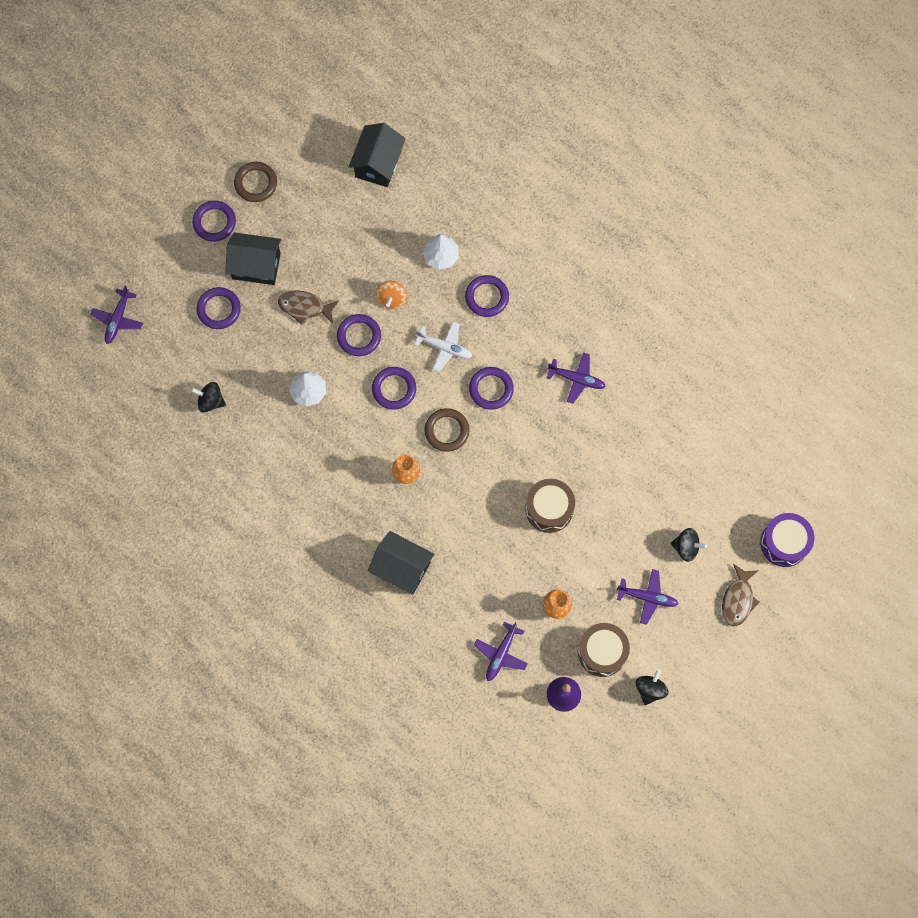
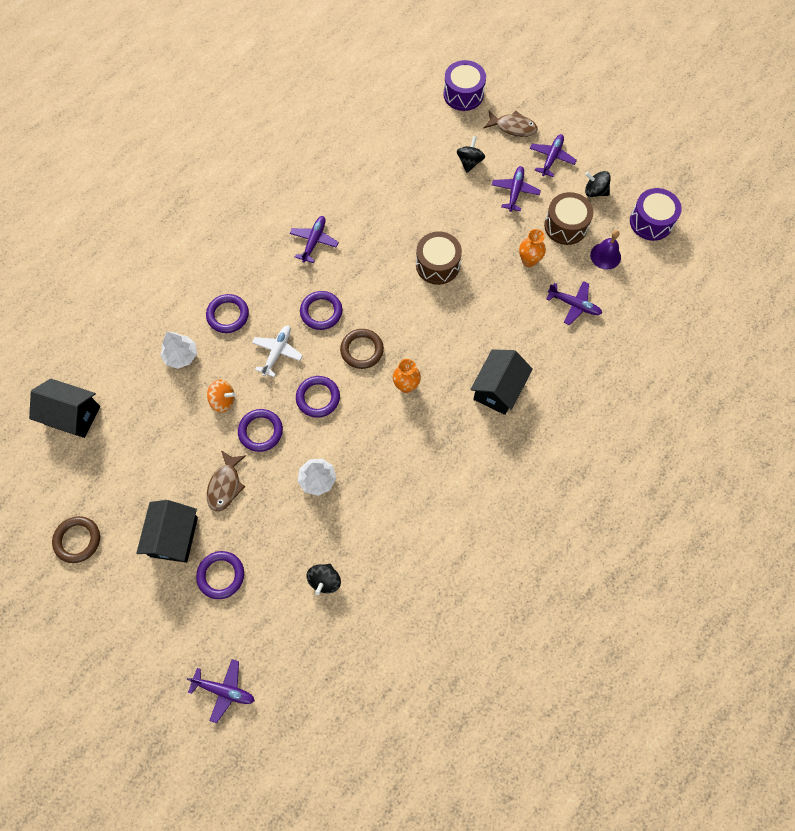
camera: 90 degrees left, 5 degrees down
purple ring [192,201,236,242] -> none
none -> purple plane [529,134,577,177]
none -> purple drum [630,188,682,241]

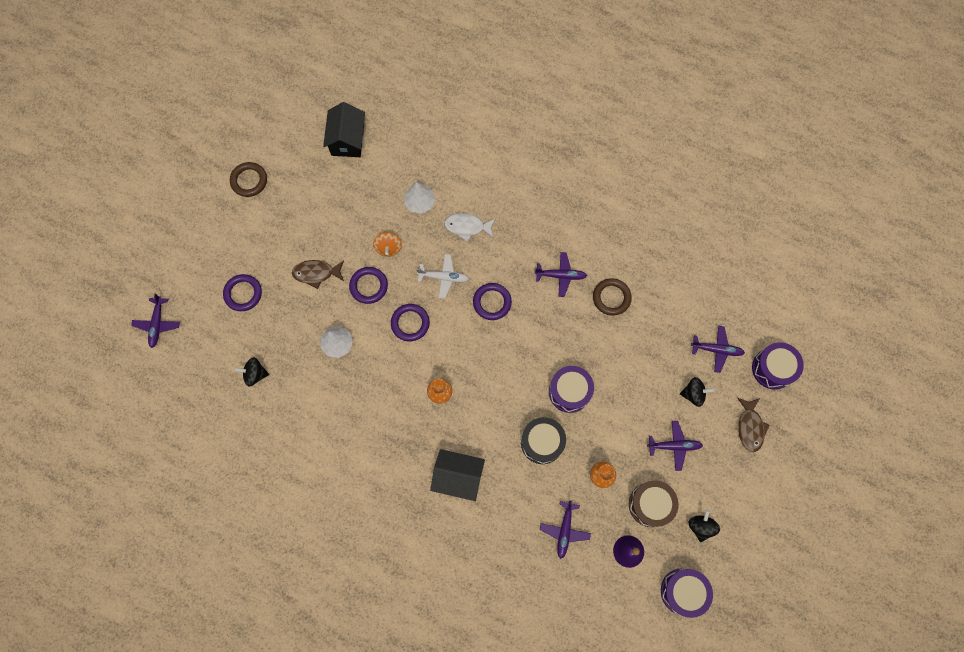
camera: 75 degrees right, 5 degrees up
black house [136,500,198,563] -> none
purple ring [206,294,249,333] -> white fish [444,213,496,242]
brown ring [340,329,384,369] -> brown ring moved to [593,278,632,316]
brown drum [416,231,462,285] -> purple drum [549,366,594,413]
purple plane [529,134,577,177] -> purple plane moved to [691,326,745,373]
none -> black drum [521,417,566,464]

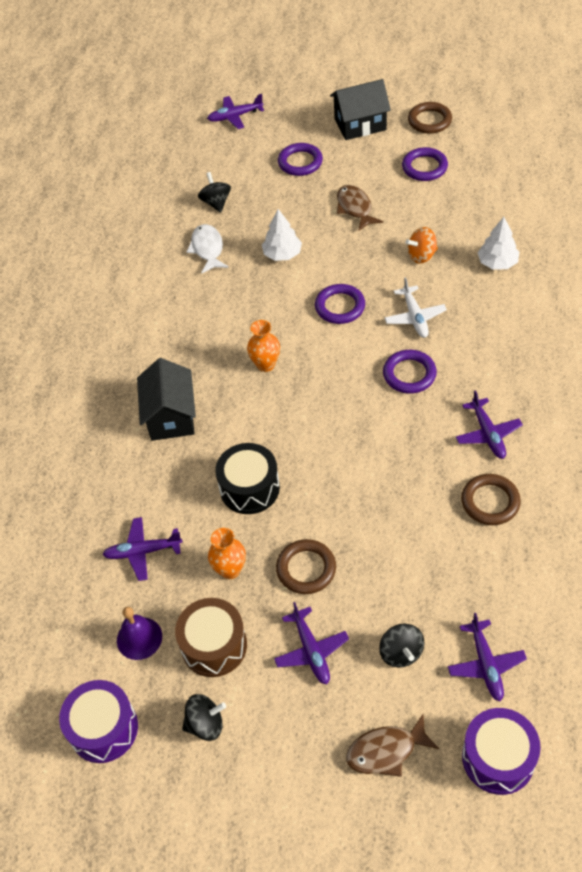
camera: 75 degrees right, 20 degrees down
black house [323,102,365,157] -> black house moved to [330,79,391,140]
purple ring [349,267,388,304] -> purple ring moved to [402,147,448,181]
white fish [444,213,496,242] -> white fish moved to [187,224,229,274]
purple drum [549,366,594,413] -> none
none -> brown ring [276,539,336,594]

